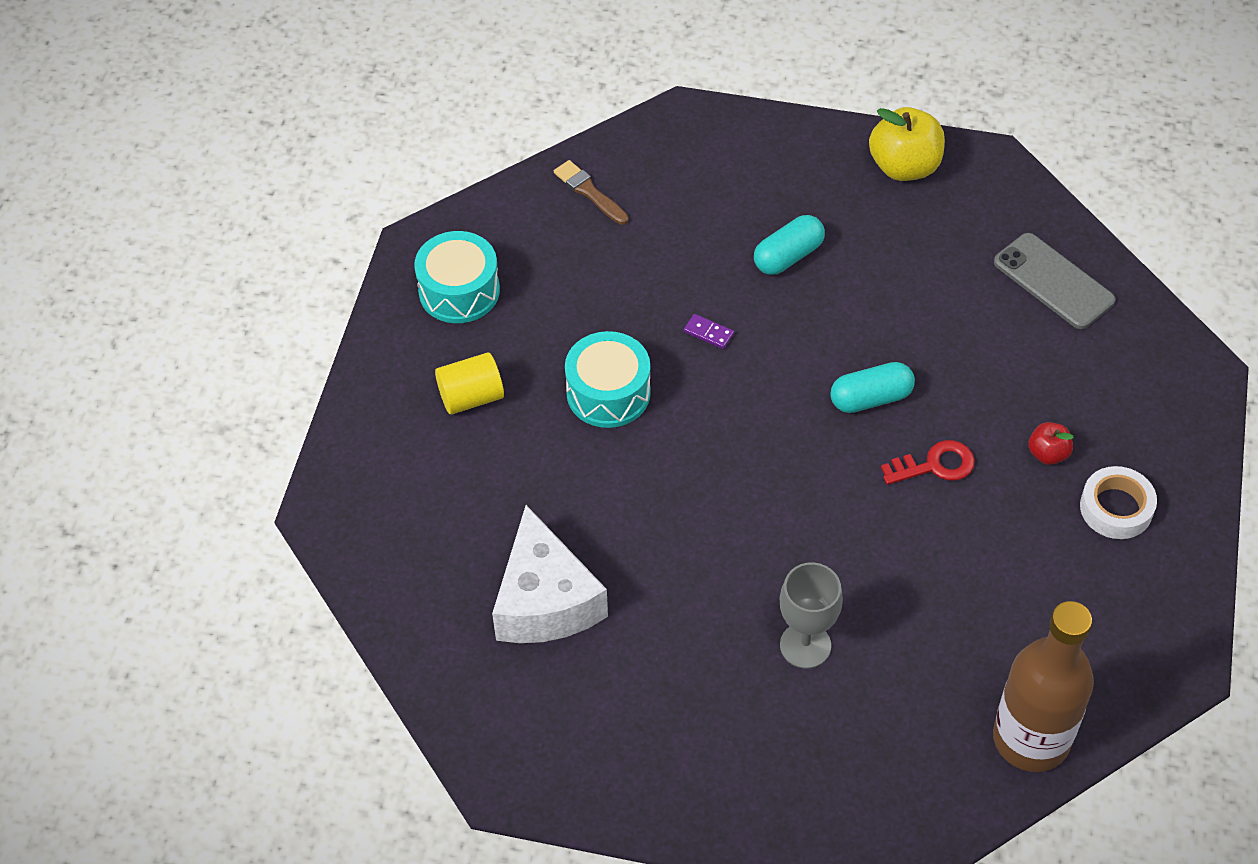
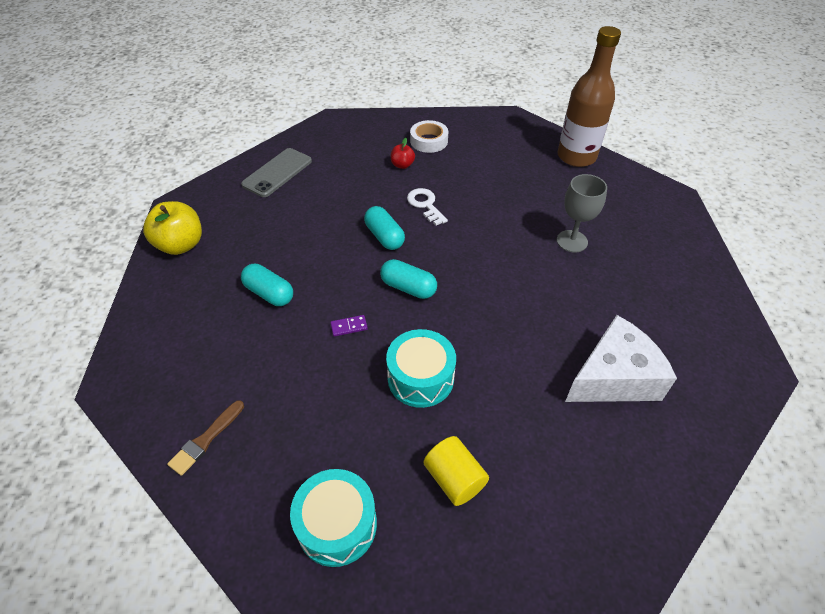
camera: 105 degrees left, 5 degrees down
purple domino [684,314,734,349] -> purple domino turned 60 degrees clockwise [330,315,368,337]
red key [881,440,975,485] -> white key [407,188,448,225]
none -> turquoise capsule [380,259,437,299]

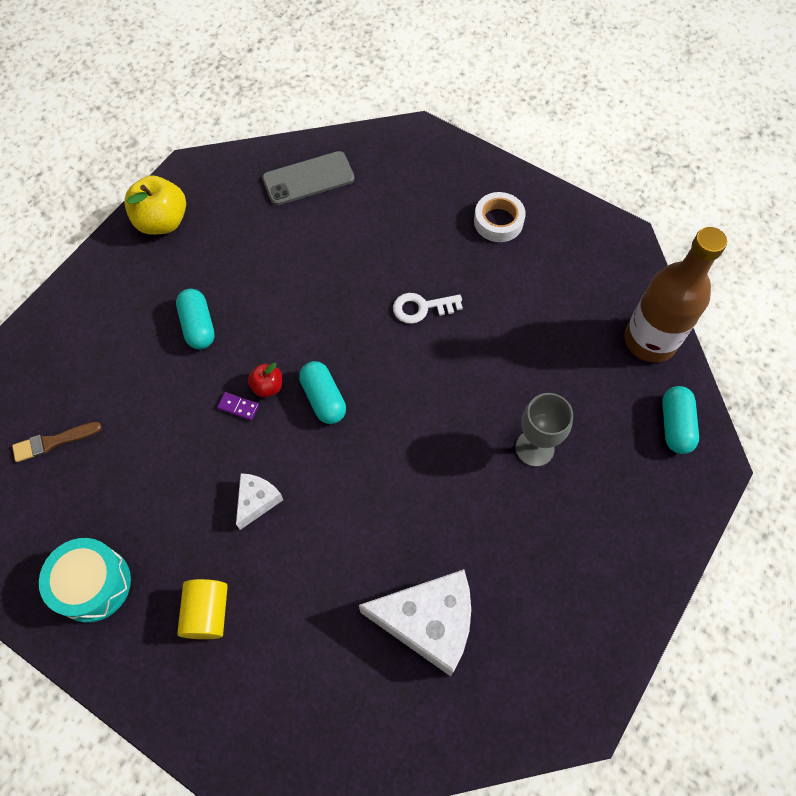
camera: 35 degrees right, 15 degrees up
turquoise capsule [364,206,405,250] -> turquoise capsule moved to [662,386,699,454]
turquoise drum [386,329,456,408] -> white cheese [236,473,283,530]
red apple [391,138,415,169] -> red apple moved to [248,363,282,397]
white key [407,188,448,225] -> white key turned 105 degrees counterclockwise [393,293,463,324]

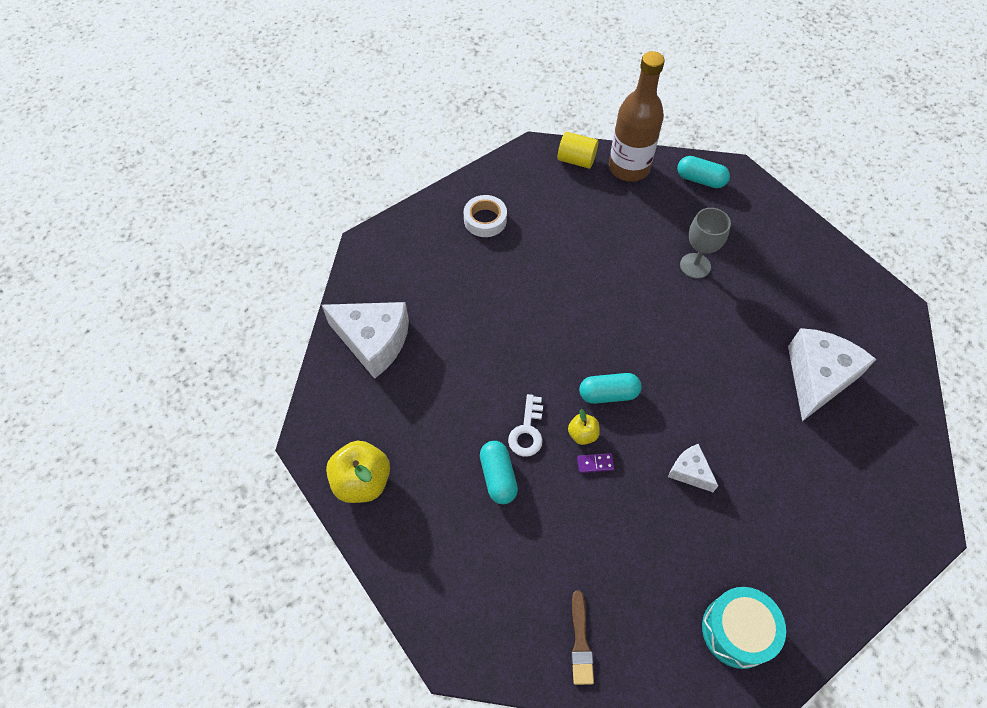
camera: 70 degrees left, 5 degrees down
turquoise capsule [176,289,215,349] -> turquoise capsule turned 75 degrees clockwise [480,441,518,504]
yellow cylinder [177,579,228,639] -> yellow cylinder moved to [558,132,598,169]
purple domino [217,392,259,421] -> purple domino turned 45 degrees clockwise [577,453,614,473]
red apple [248,363,282,397] -> yellow apple [568,409,600,445]
grey phone [262,151,355,205] -> white cheese [322,302,409,379]
white key [393,293,463,324] -> white key moved to [508,394,543,457]

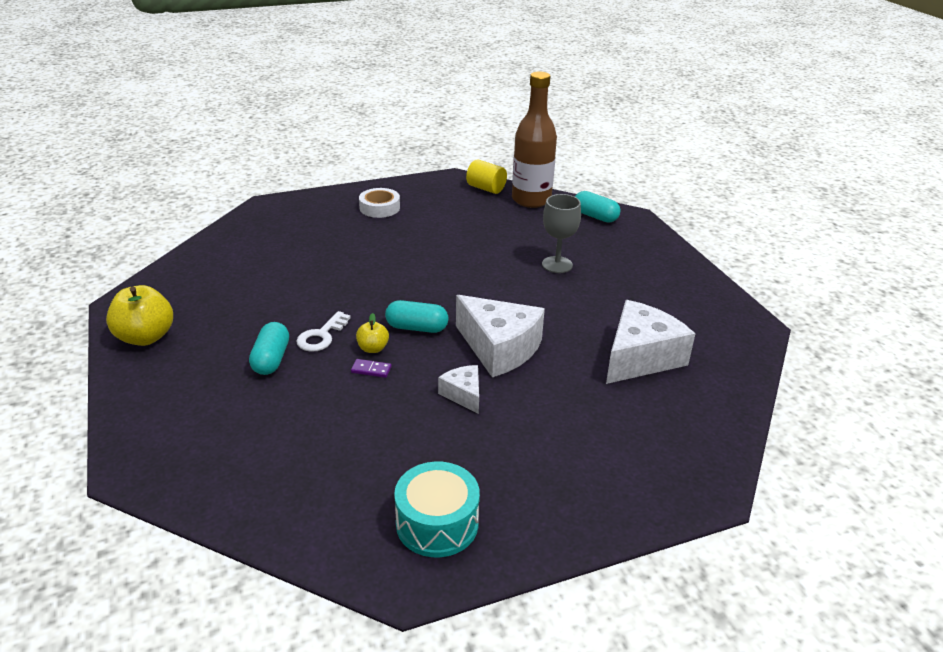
camera: 15 degrees right, 25 degrees down
white cheese [322,302,409,379] -> white cheese moved to [456,295,545,377]
brown brush [571,590,594,685] -> none

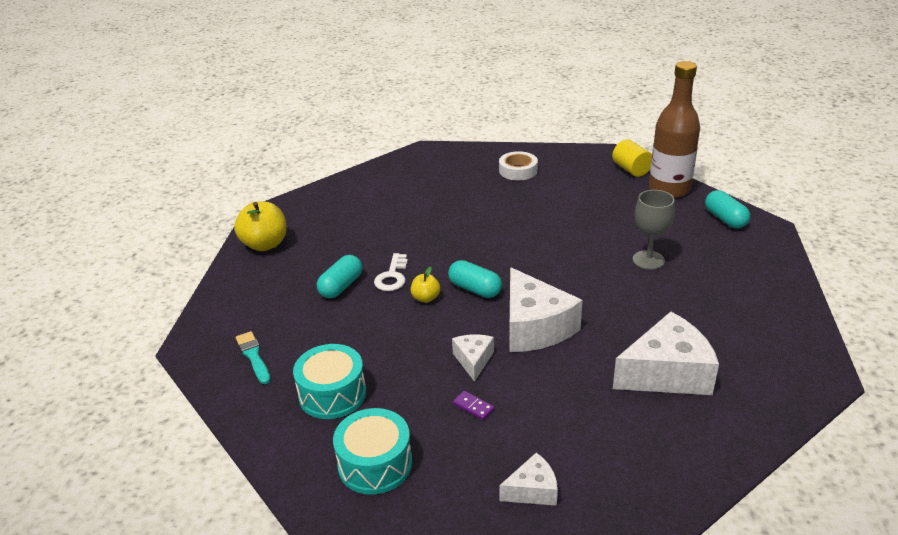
camera: 30 degrees right, 0 degrees up
white key [296,311,351,352] -> white key turned 45 degrees counterclockwise [374,253,408,291]
purple domino [351,359,391,378] -> purple domino moved to [453,391,494,420]
none -> turquoise brush [236,331,271,384]
none -> turquoise drum [293,344,366,419]
none -> white cheese [499,453,558,506]

